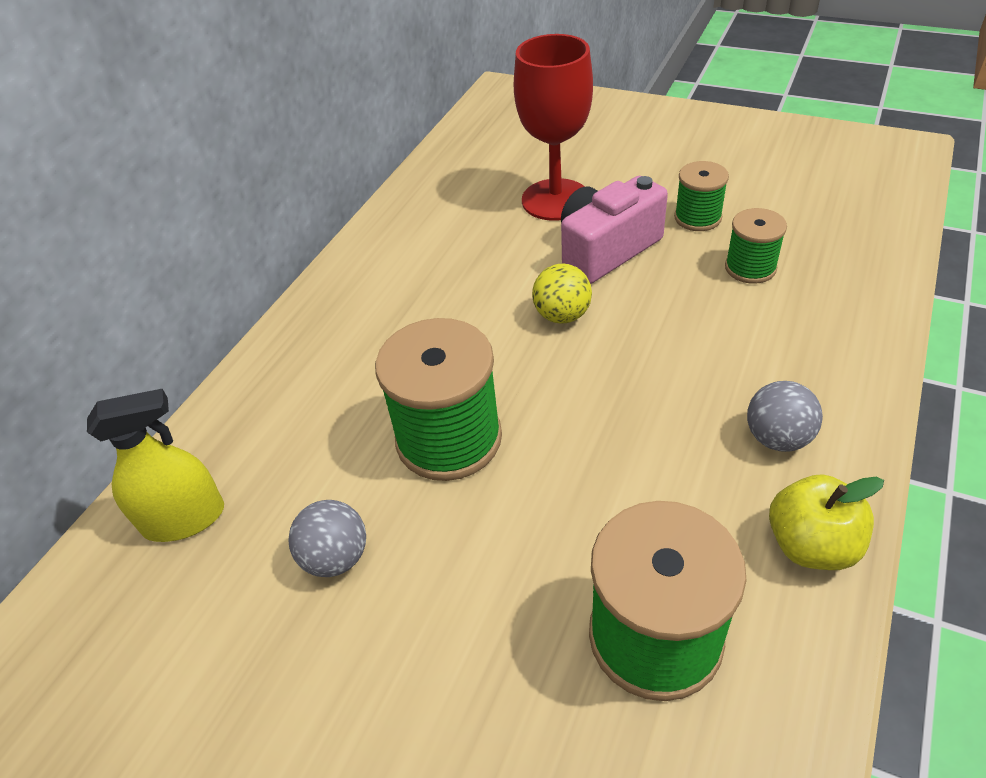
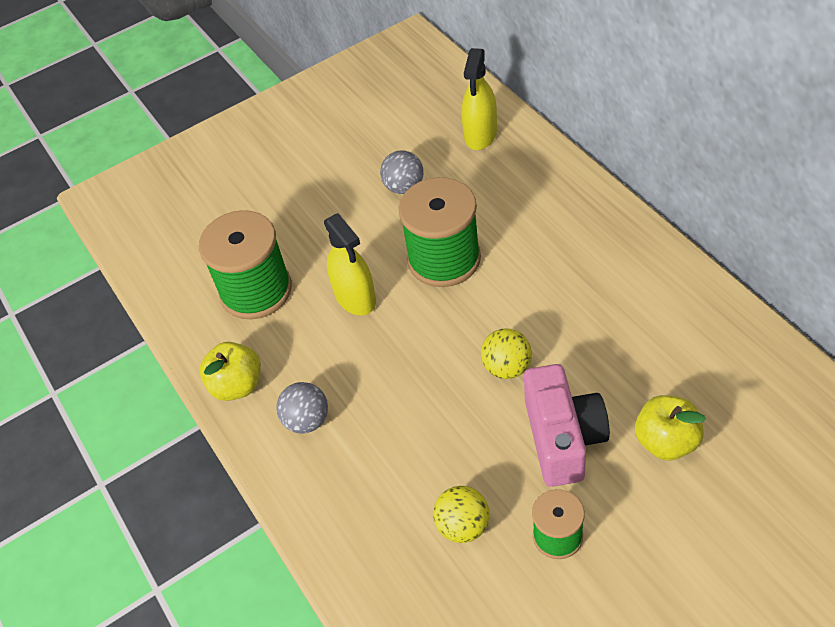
camera: 125 degrees right, 5 degrees up
red goblet [514,34,593,221] -> yellow apple [635,395,706,460]
green spool [725,208,787,284] -> yellow ball [433,486,490,543]
none -> yellow spray bottle [324,213,376,315]

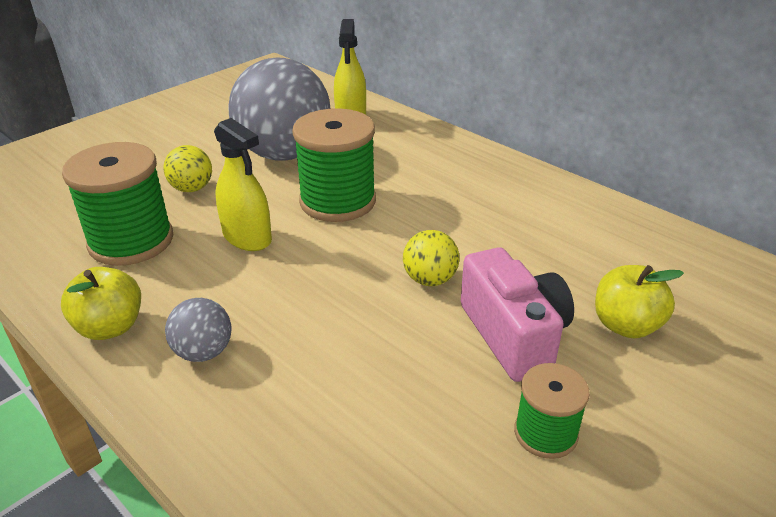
camera: 20 degrees left, 15 degrees down
grey ball [380,150,424,194] -> grey ball [229,58,330,161], size x2.27
yellow ball [433,486,490,543] -> yellow ball moved to [163,145,212,192]

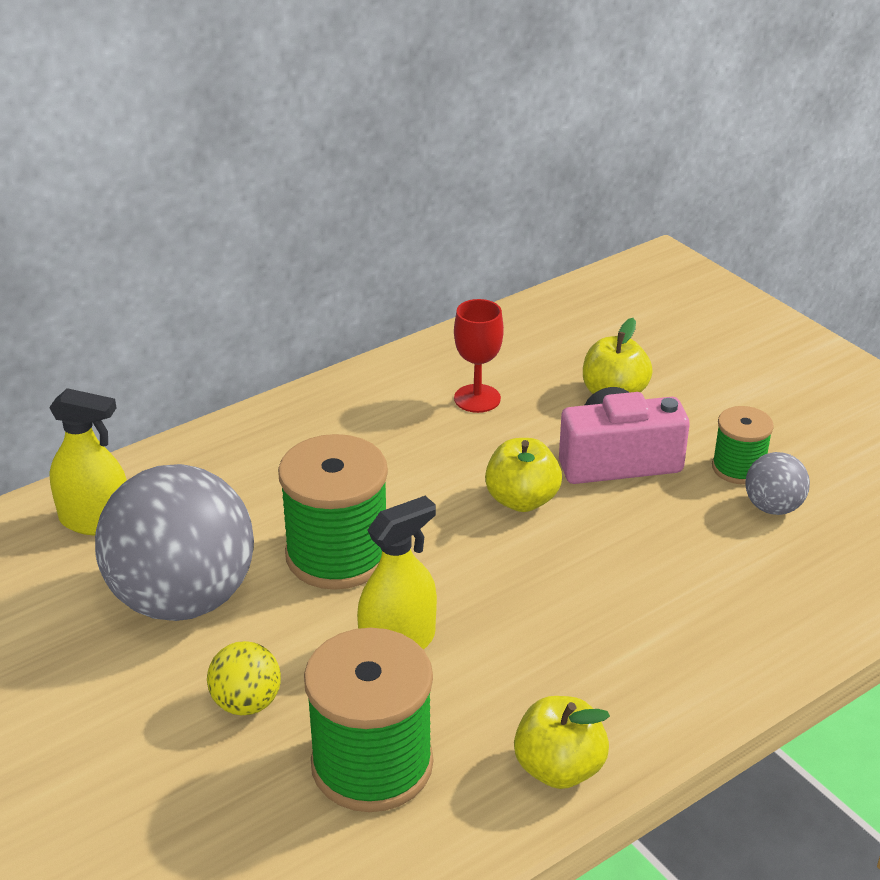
camera: 80 degrees left, 0 degrees up
grey ball [165,298,232,362] -> grey ball moved to [745,452,810,515]
yellow ball [403,230,459,286] -> yellow apple [485,438,562,512]
none -> red goblet [454,299,504,413]

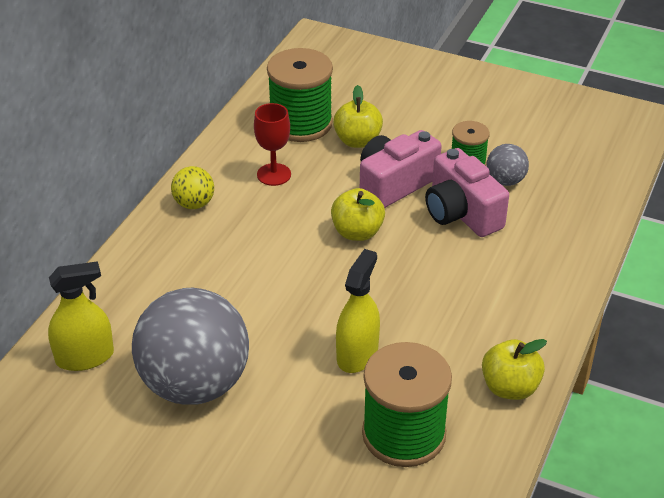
camera: 30 degrees left, 5 degrees up
yellow ball [207,641,281,715] -> yellow ball moved to [171,166,214,209]
green spool [278,434,388,590] -> green spool moved to [267,48,333,142]
none -> pink camera [425,148,509,237]

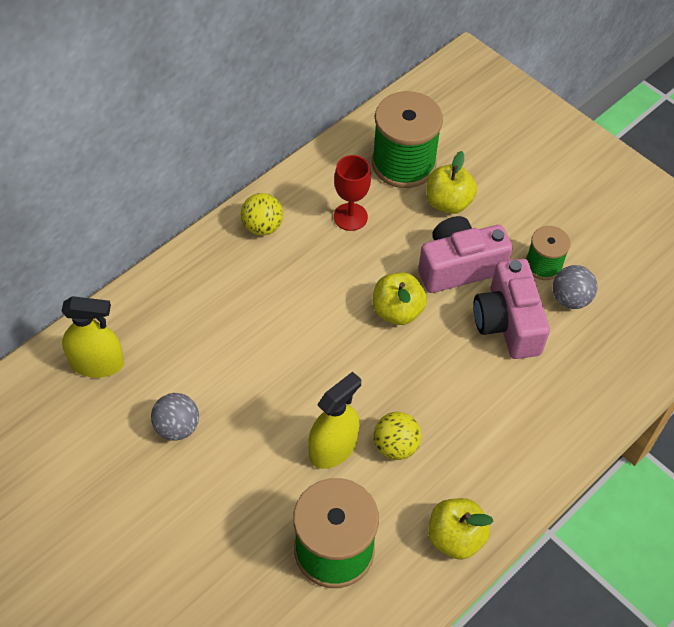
camera: 20 degrees right, 15 degrees up
grey ball [132,288,249,405] -> grey ball [151,393,199,441], size x0.44
none -> yellow ball [374,412,421,460]

